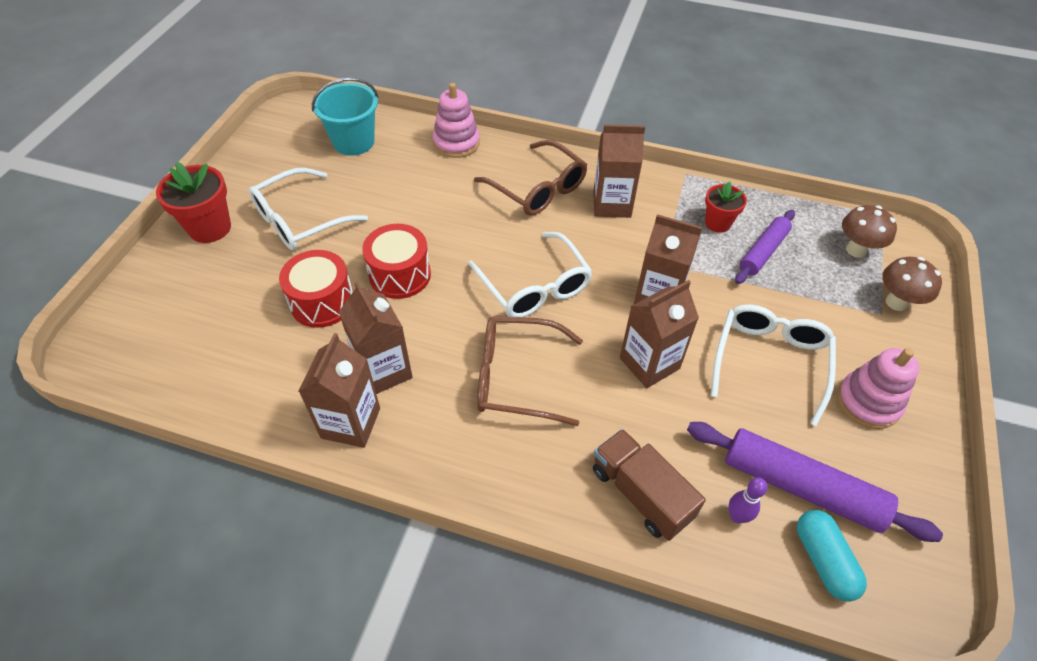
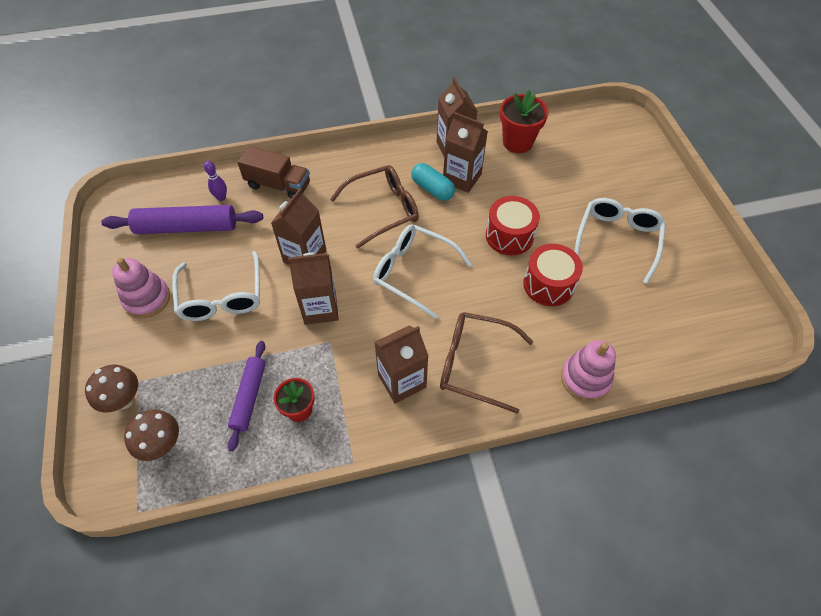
camera: 150 degrees right, 5 degrees up
red flower pot [156,162,231,243] -> red flower pot moved to [500,90,549,153]
red drum [279,250,353,328] -> red drum moved to [523,244,583,306]
turquoise bucket [312,78,378,156] -> none
turquoise capsule [797,510,867,602] -> turquoise capsule moved to [411,163,455,201]

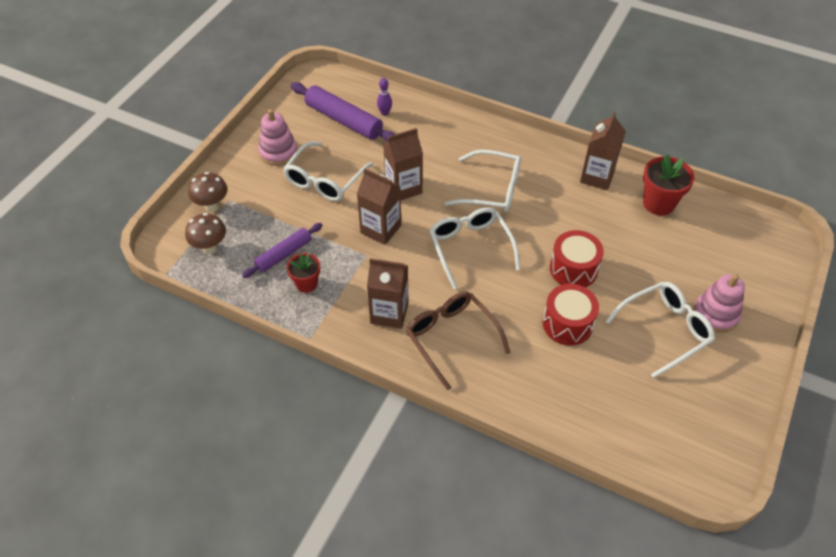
camera: 40 degrees right, 5 degrees down
brown truck [237,146,310,199] -> none
brown glasses [330,165,419,249] -> white glasses [445,149,521,212]
turquoise capsule [411,163,455,201] -> none
brown carton [443,112,488,193] -> none
pink stacking toy [561,340,616,402] -> pink stacking toy moved to [694,274,745,333]

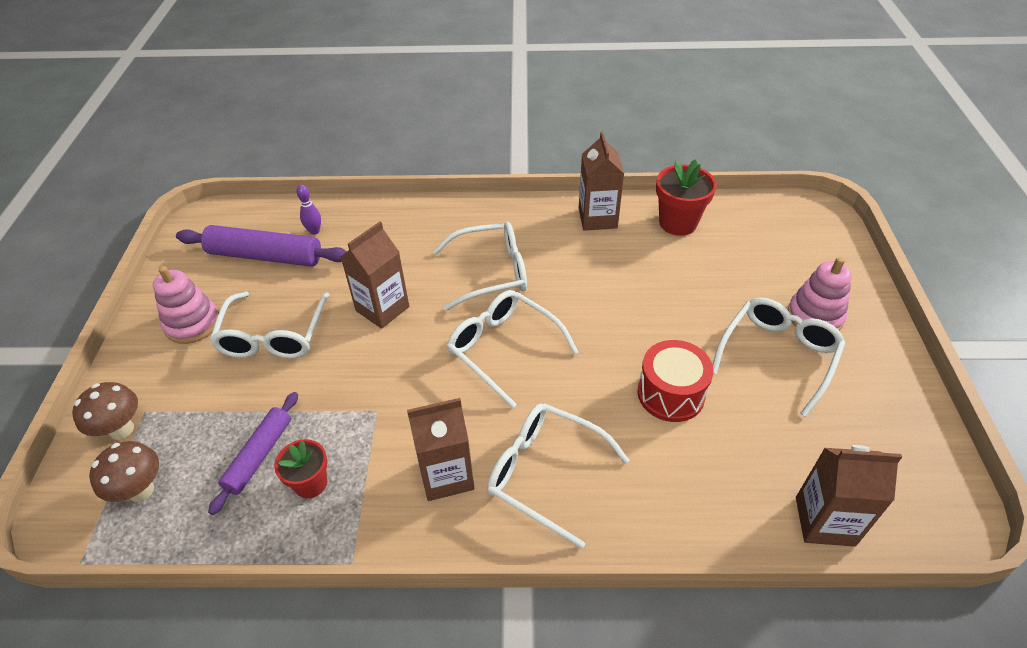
camera: 25 degrees left, 5 degrees down
brown carton [357,169,401,245] -> brown carton moved to [796,445,902,547]
brown glasses [406,291,511,390] -> white glasses [487,403,629,549]
red drum [550,230,604,287] -> none

